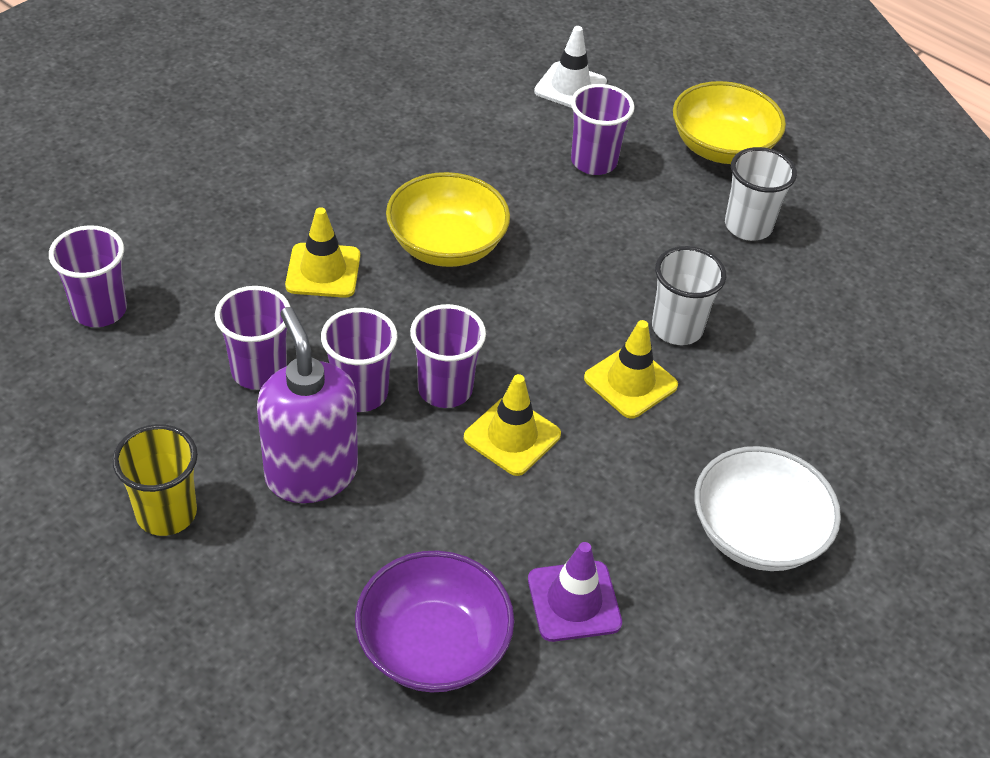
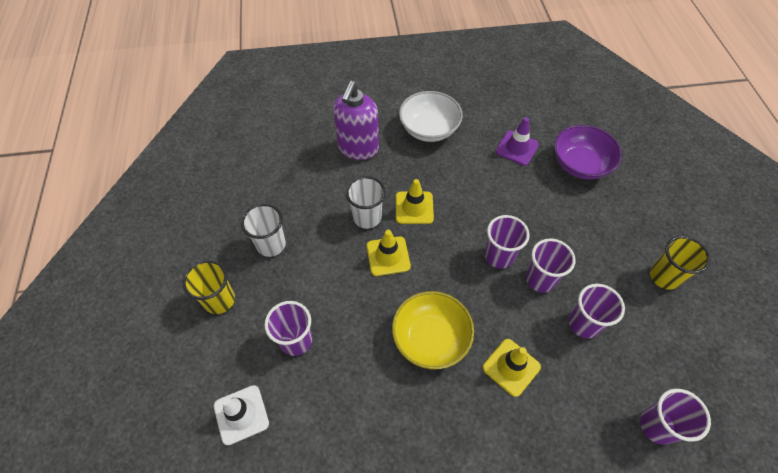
camera: 135 degrees left, 10 degrees up
purple soap dispenser [257,307,358,503] -> purple soap dispenser moved to [333,81,379,160]
yellow traffic cone [464,374,561,476] -> yellow traffic cone moved to [367,230,411,276]
yellow bowl [673,81,786,164] -> yellow cup [182,260,235,314]

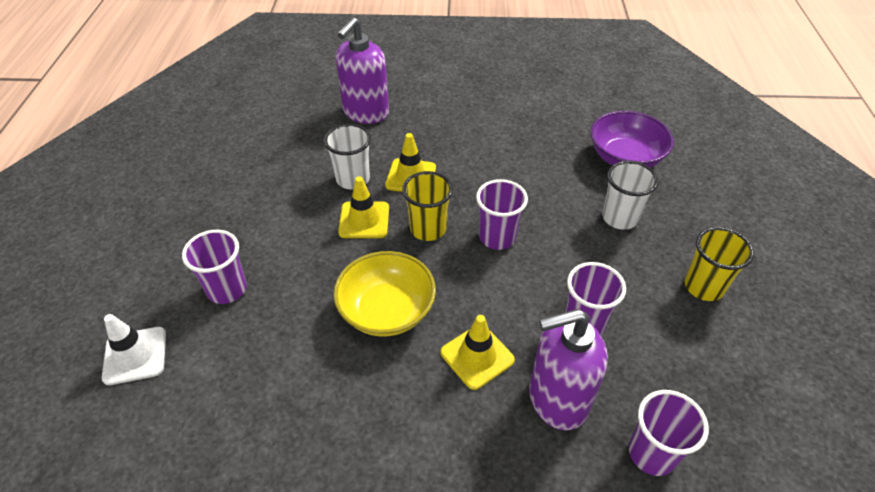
camera: 10 degrees right, 10 degrees down
yellow cup [182,260,235,314] -> yellow cup moved to [402,171,453,241]
white cup [241,203,286,257] -> white cup moved to [602,161,659,230]
white bowl [399,91,463,142] -> none
purple traffic cone [496,117,539,166] -> none
purple cup [526,239,575,293] -> none
none -> purple soap dispenser [529,309,608,431]

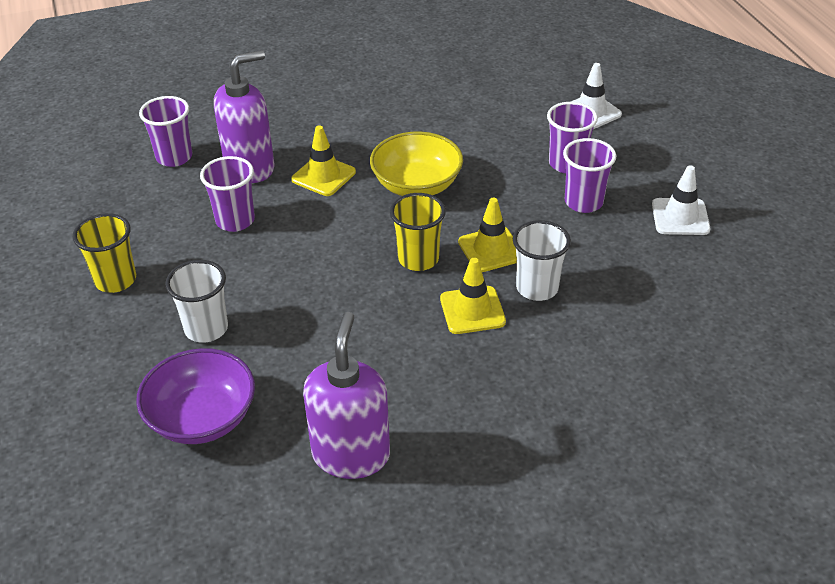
camera: 160 degrees right, 5 degrees down
purple soap dispenser [336,17,389,124] -> purple soap dispenser moved to [303,312,390,479]
purple cup [476,179,528,250] -> purple cup moved to [563,138,616,213]
none -> white traffic cone [652,165,710,235]

